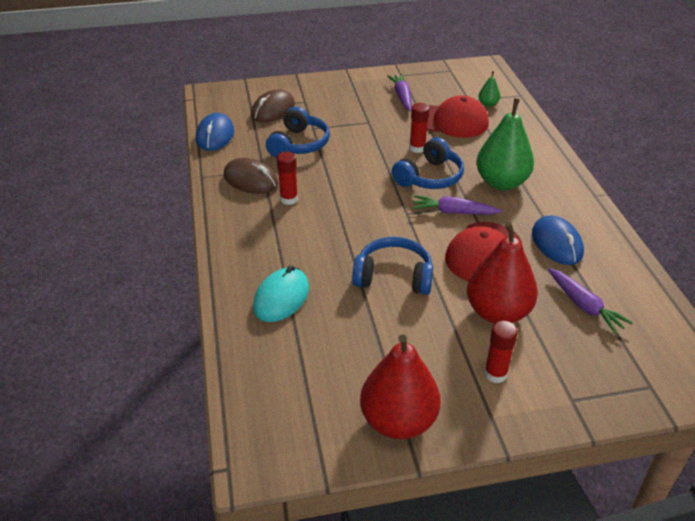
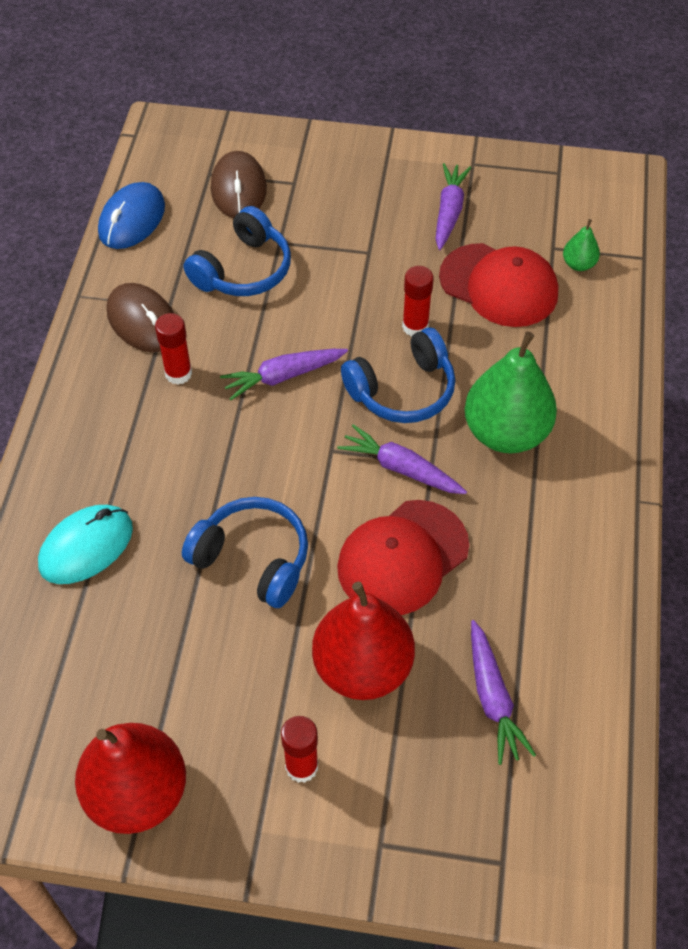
camera: 20 degrees right, 15 degrees up
brown mouse [251,89,295,123] -> brown mouse turned 60 degrees counterclockwise [211,151,267,218]
blue mouse [532,215,584,265] -> none
none -> purple carrot [220,349,348,400]

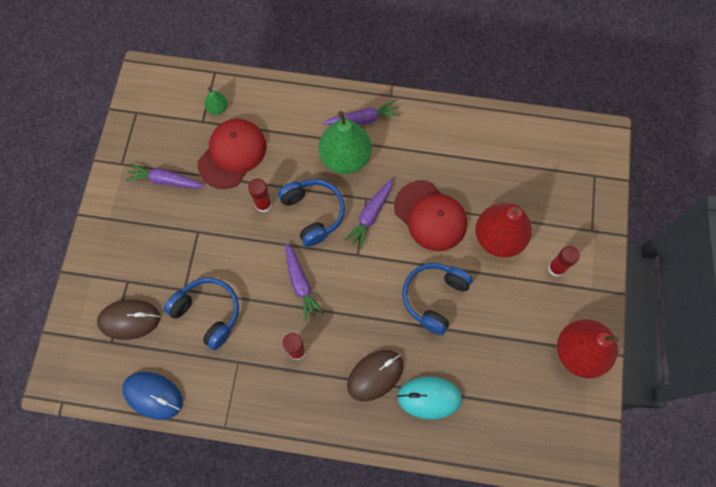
camera: 90 degrees left, 15 degrees up
turquoise mouse [38,505,133,584] -> turquoise mouse turned 45 degrees counterclockwise [397,377,462,420]
brown mouse [107,283,174,352] -> brown mouse moved to [347,350,404,401]
purple carrot [471,620,536,765] -> purple carrot moved to [323,100,401,125]

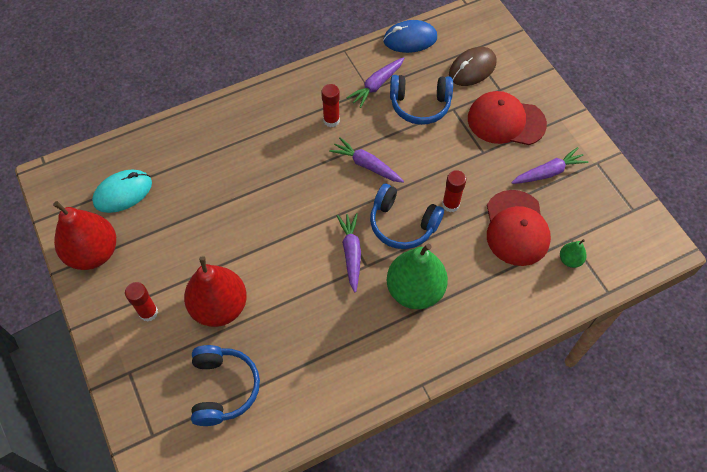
camera: 145 degrees right, 10 degrees down
purple carrot [323,100,401,125] -> purple carrot moved to [346,57,404,108]
brown mouse [347,350,404,401] -> none
red cap [394,181,467,251] -> red cap moved to [468,91,547,145]
turquoise mouse [397,377,462,420] -> turquoise mouse moved to [92,170,152,213]
blue headphones [402,263,473,335] -> blue headphones moved to [191,345,260,426]

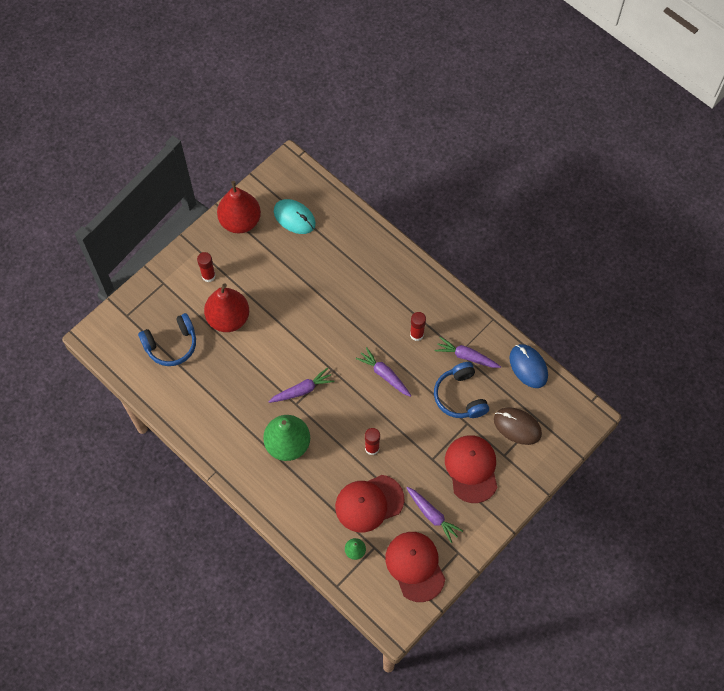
camera: 70 degrees right, 5 degrees up
purple carrot [329,137,404,183] -> purple carrot turned 60 degrees counterclockwise [356,347,411,397]
blue headphones [370,184,444,249] -> none
none -> red cap [385,532,445,602]

